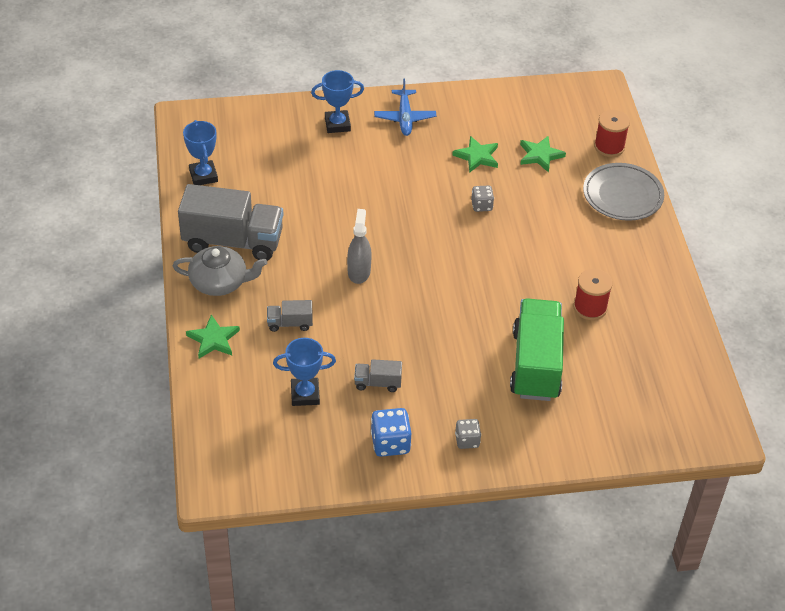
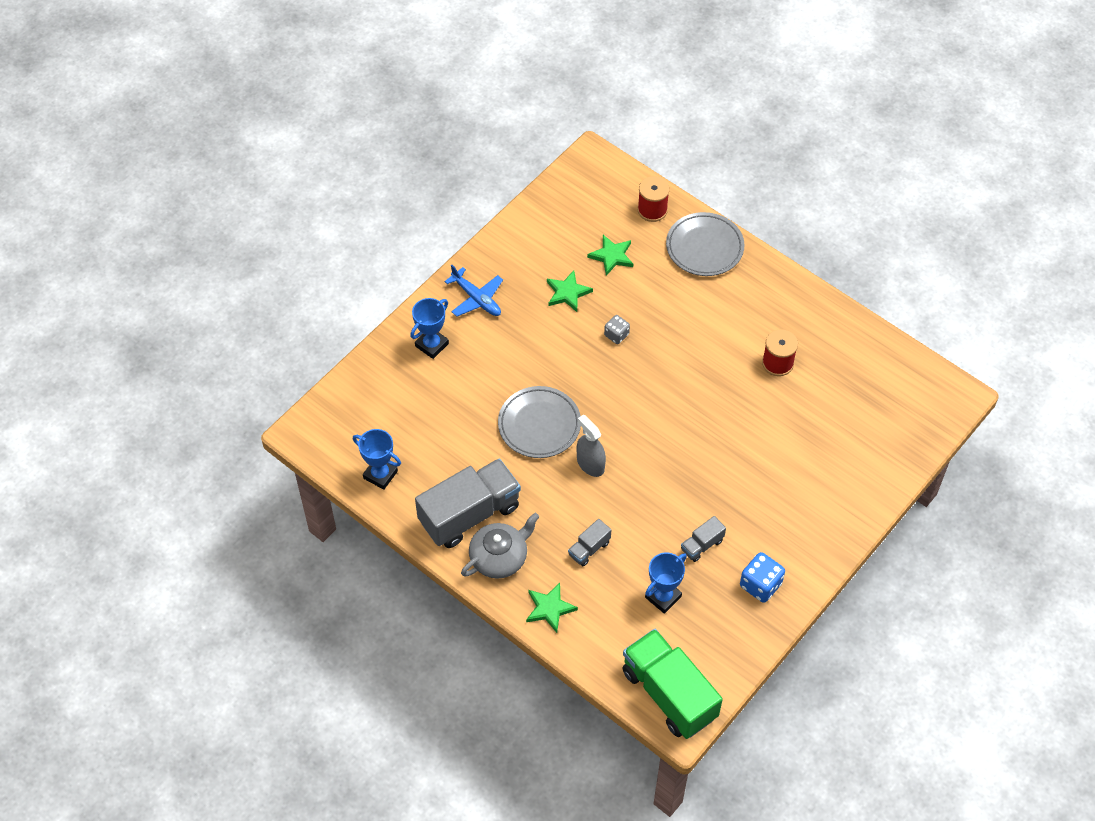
camera: 40 degrees left, 10 degrees up
grey dice [455,419,481,449] -> none
green truck [510,298,564,401] -> green truck moved to [622,629,723,739]
none -> grey plate [498,386,581,458]

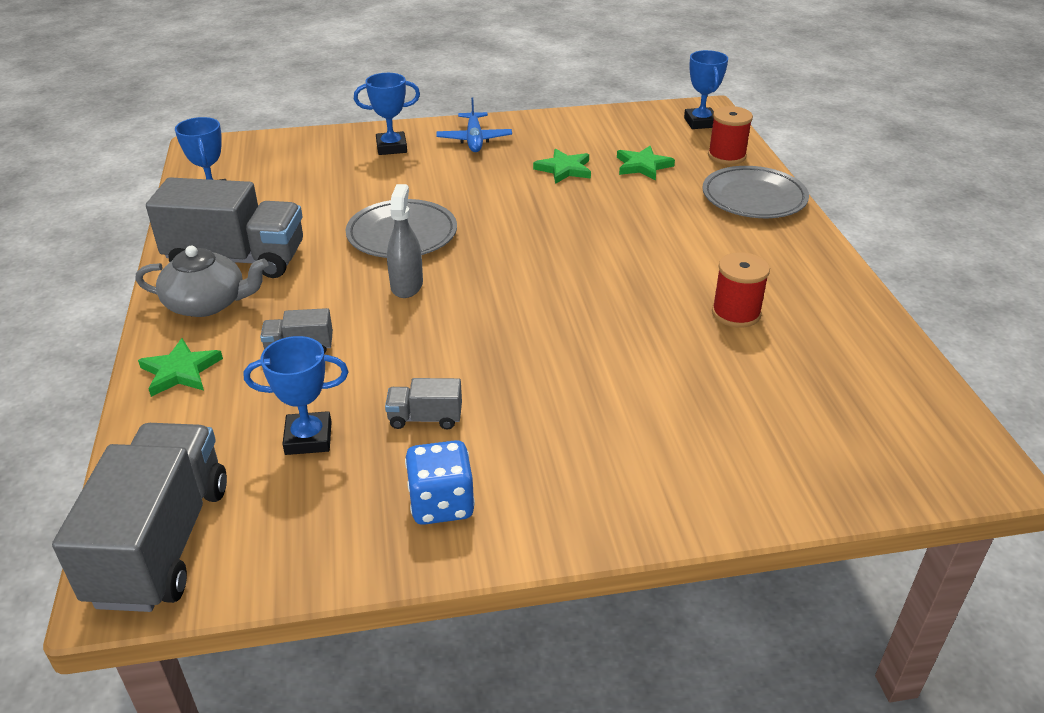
camera: 40 degrees right, 20 degrees down
grey dice [604,315,630,344] -> none
green truck [622,629,723,739] -> grey truck [52,423,227,612]
none -> blue trophy [684,50,728,129]

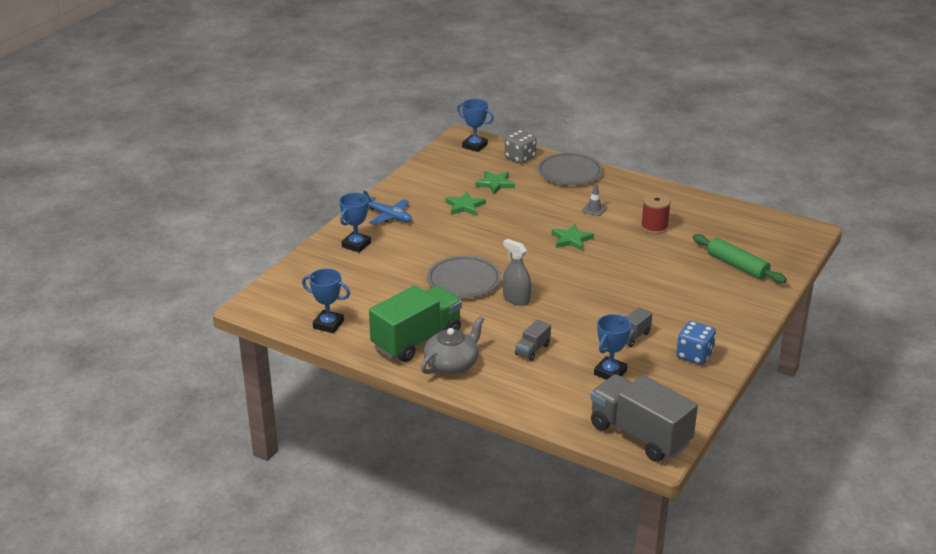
camera: 50 degrees left, 5 degrees down
green star [138,338,223,397] -> green star moved to [552,224,594,250]
grey truck [146,177,303,278] -> green truck [369,285,462,362]
red spool [708,106,753,165] -> grey dice [505,130,537,164]
none -> grey traffic cone [582,183,607,216]
none -> green rolling pin [693,234,787,284]

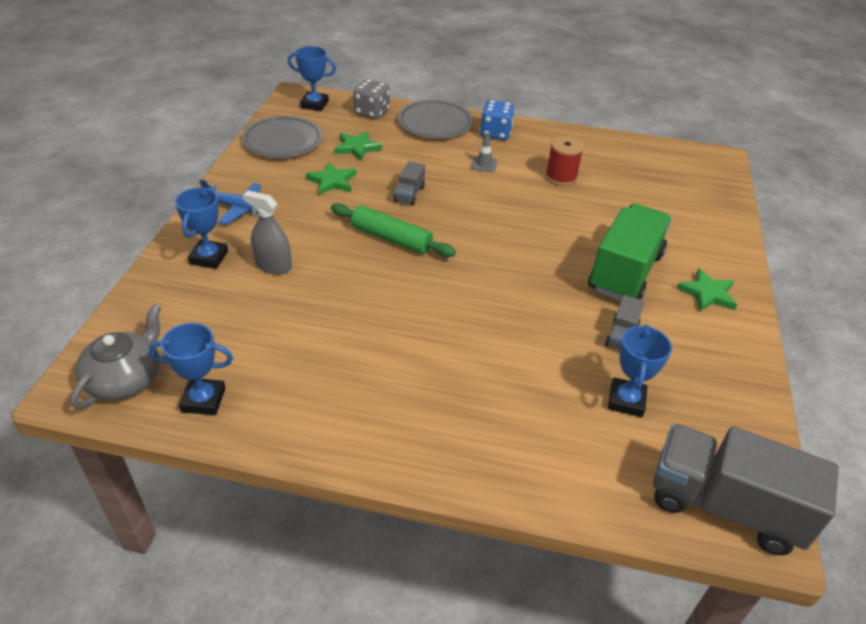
camera: 20 degrees left, 10 degrees up
green truck [369,285,462,362] -> green truck moved to [588,203,672,301]
grey teapot [421,316,484,374] -> grey teapot moved to [70,304,161,409]
grey plate [427,255,501,298] -> grey plate moved to [242,116,322,158]
grey spray bottle [503,239,531,306] -> grey spray bottle moved to [243,191,292,274]
grey truck [515,319,551,361] -> grey truck moved to [394,161,425,206]
green star [552,224,594,250] -> green star moved to [676,268,737,311]
blue dice [676,321,716,365] -> blue dice moved to [480,100,515,140]
green rolling pin [693,234,787,284] -> green rolling pin moved to [331,203,456,257]

